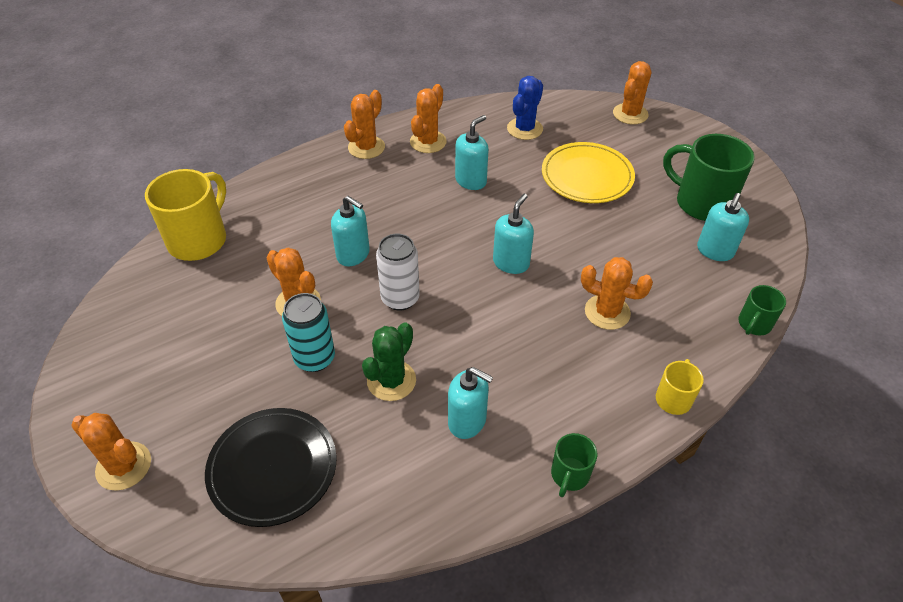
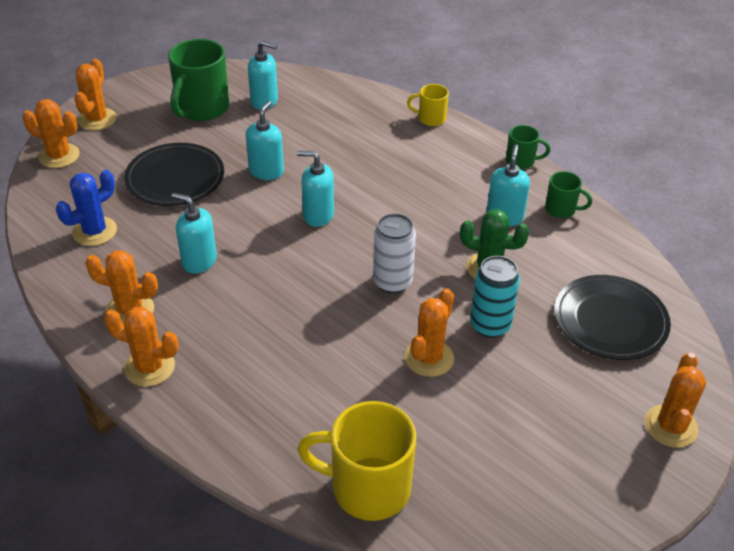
camera: 105 degrees left, 5 degrees down
turquoise soap dispenser [331,196,370,266] -> turquoise soap dispenser moved to [246,101,284,180]
blue cactus [507,76,543,140] -> blue cactus turned 60 degrees counterclockwise [56,170,117,246]
yellow plate [542,142,635,203] -> black plate [124,143,224,206]
orange cactus [581,257,653,330] -> orange cactus moved to [75,59,117,131]
green mug [738,285,786,335] -> green mug moved to [545,171,592,218]

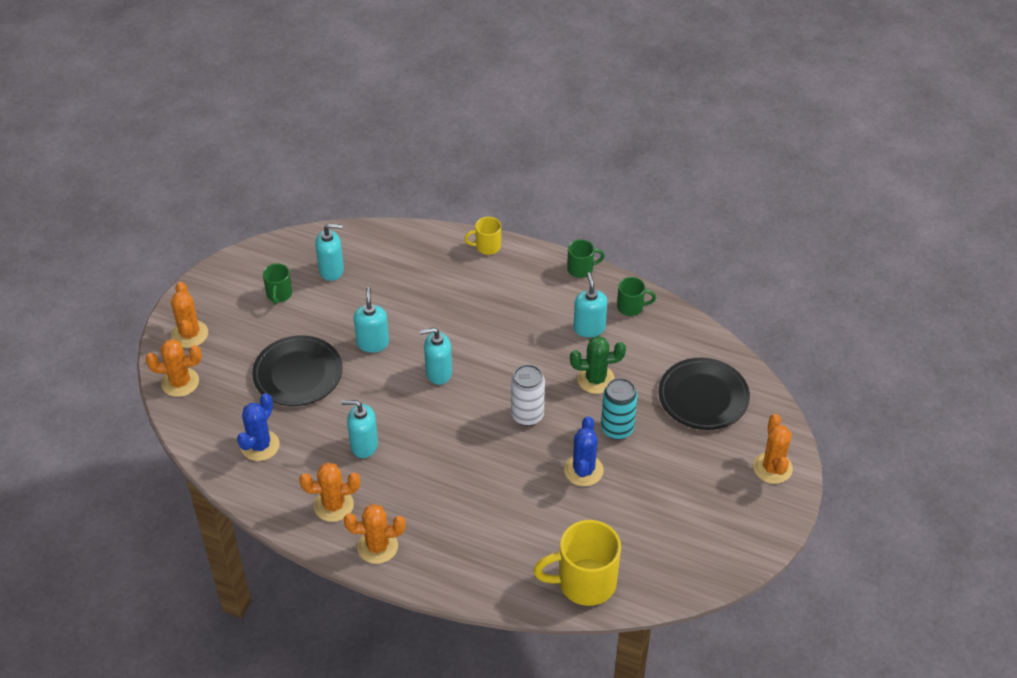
camera: 20 degrees left, 5 degrees up
green mug [168,39,229,121] -> green mug [263,263,292,304], size x0.52
orange cactus [405,288,454,377] -> blue cactus [564,416,604,486]

